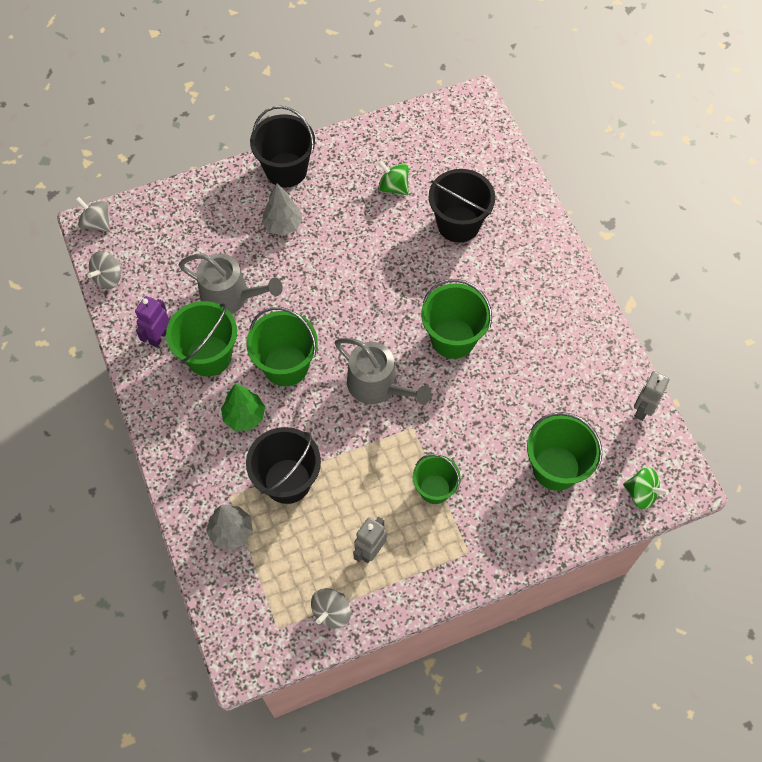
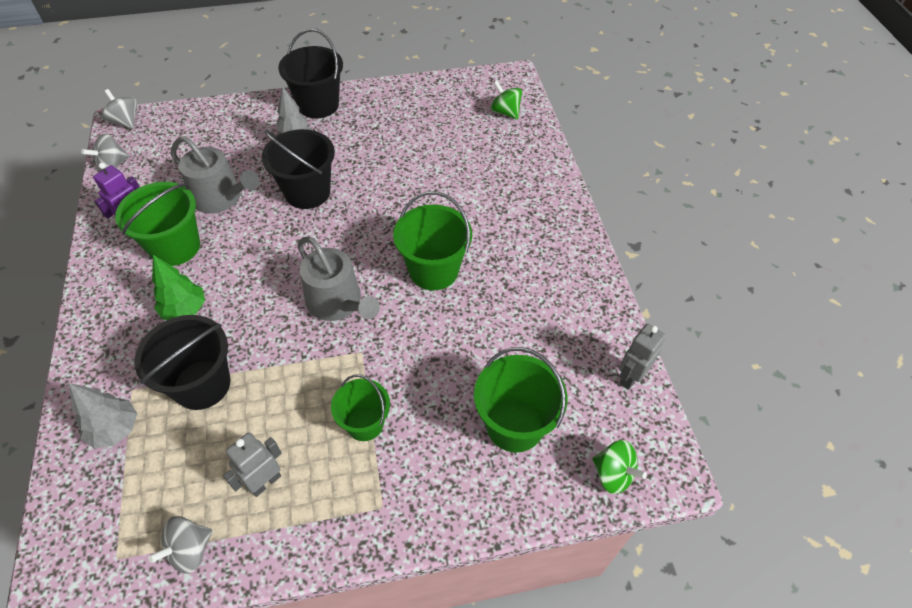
camera: 10 degrees right, 10 degrees down
green bucket [246,307,318,386] -> none
green spinning top [378,160,409,195] -> green spinning top moved to [491,81,522,120]
black bucket [429,169,495,243] -> black bucket moved to [262,129,335,209]

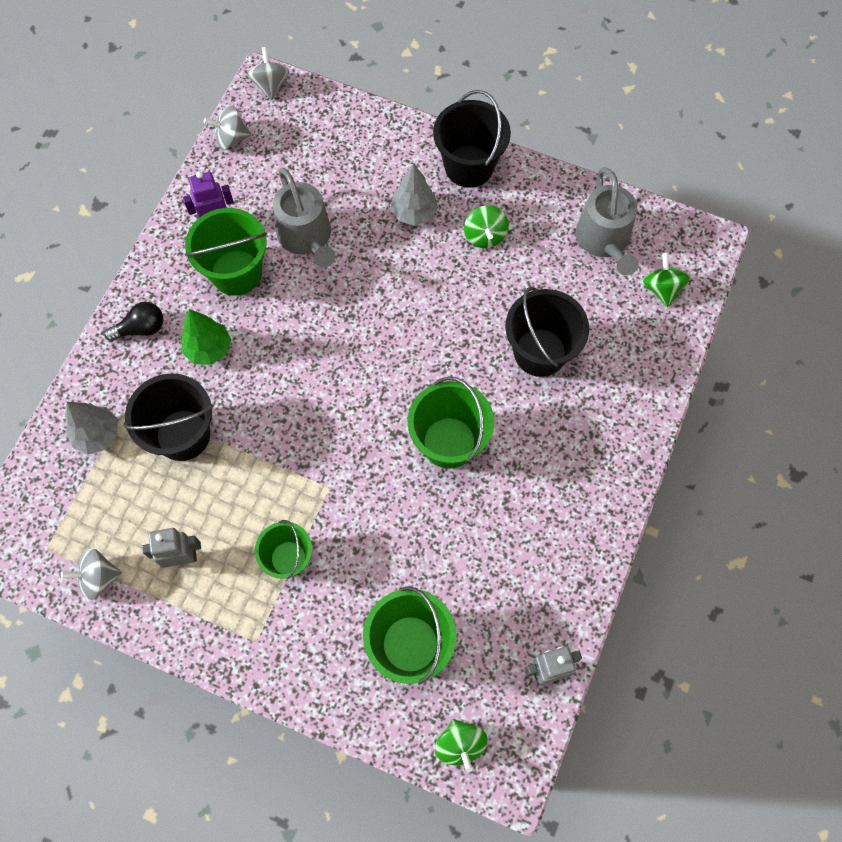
camera: 35 degrees right, 15 degrees up
black bucket [262,129,335,209] -> black bucket moved to [505,287,589,377]
grey watering can [297,236,380,321] -> grey watering can moved to [576,167,639,276]
none -> black light bulb [104,302,163,341]
none -> green spinning top [464,205,509,248]

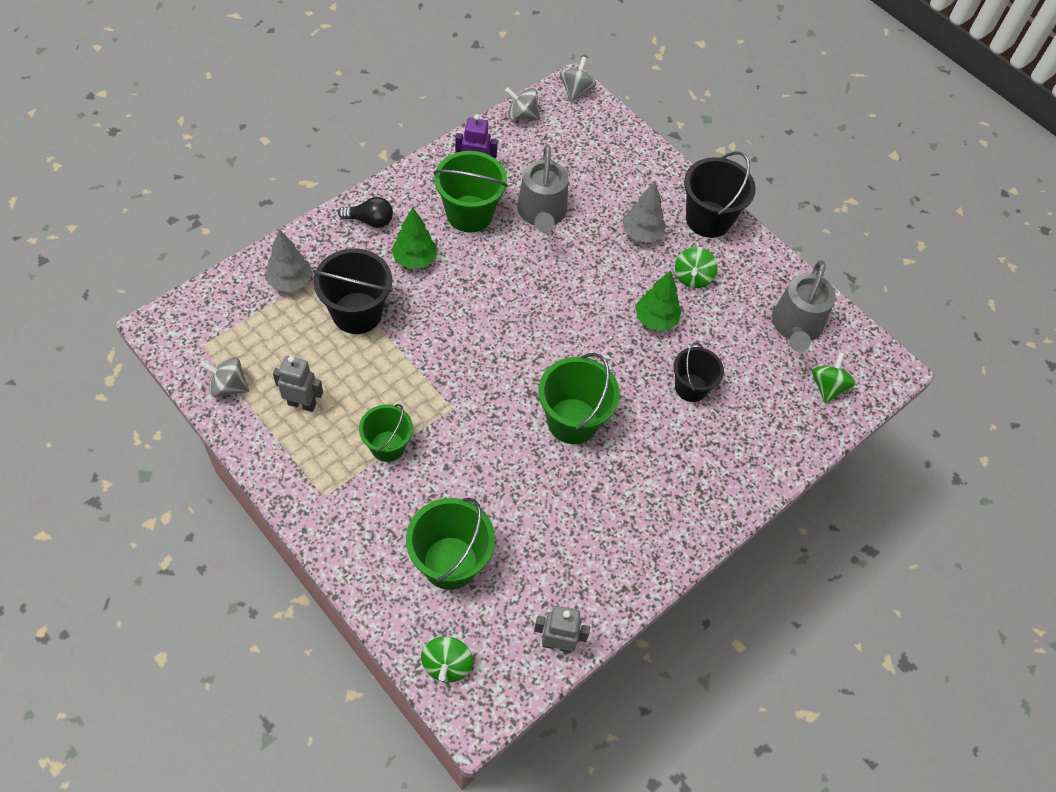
camera: 20 degrees right, 10 degrees down
black bucket [505,287,589,377] -> black bucket [673,342,724,402], size x0.65
none -> green tree [635,271,681,331]

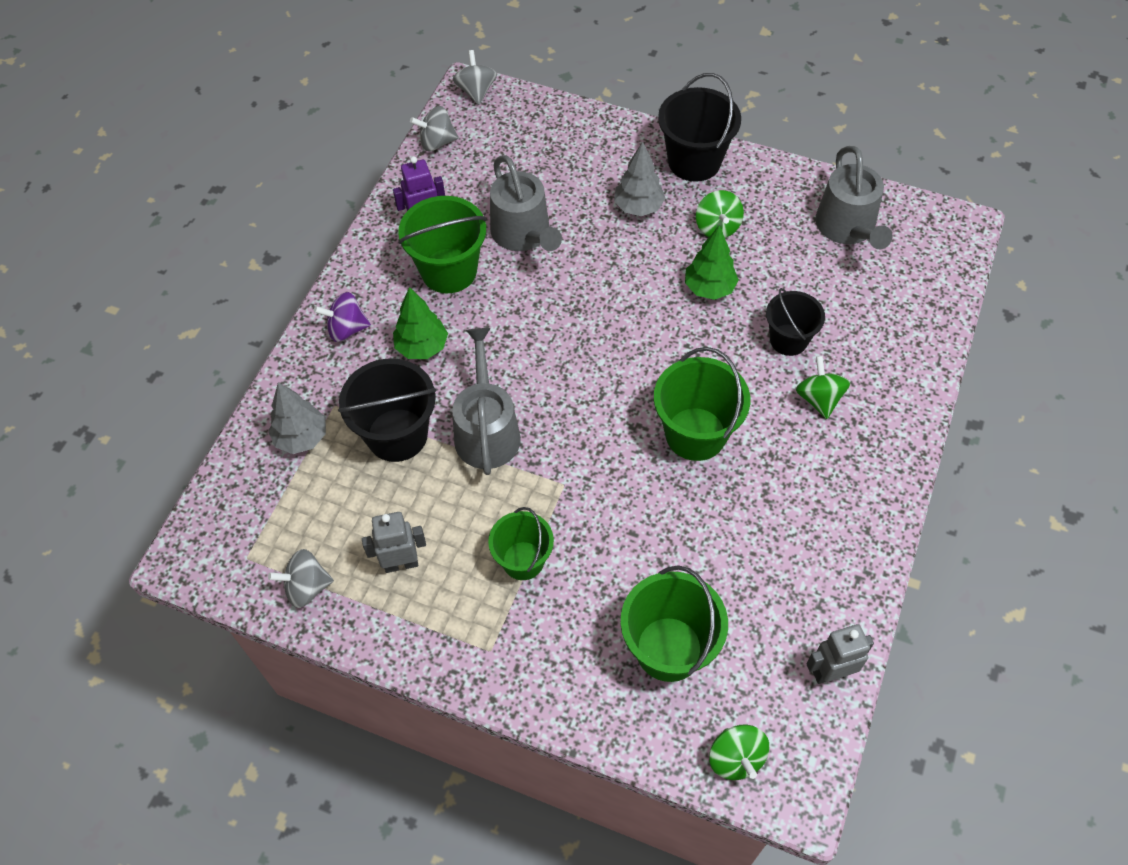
camera: 20 degrees left, 0 degrees up
black light bulb [338,197,393,228] -> purple spinning top [314,292,371,342]
green spinning top [812,352,856,403] -> green spinning top moved to [796,356,850,419]
none -> grey watering can [452,328,521,475]

